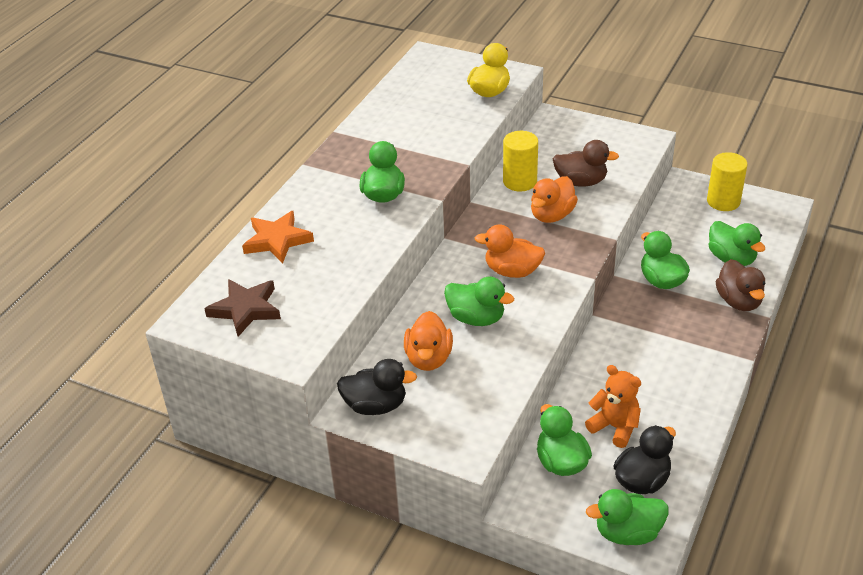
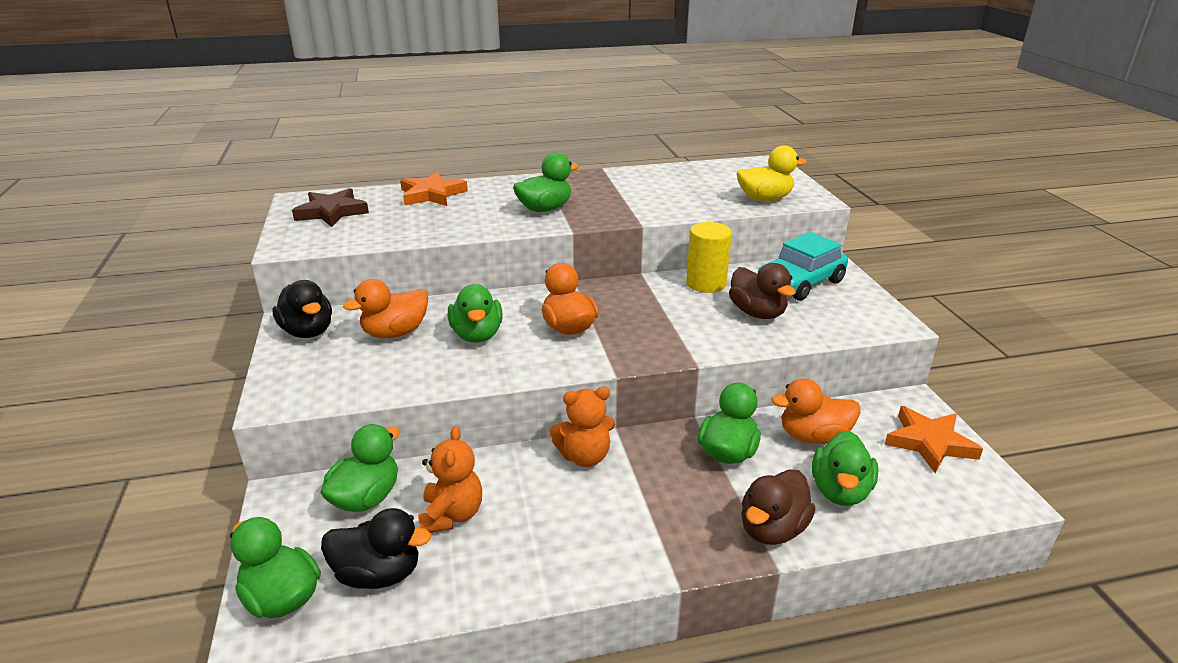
camera: 50 degrees right, 10 degrees down
orange duck [531,176,578,223] -> orange duck moved to [771,378,860,444]
yellow cylinder [707,152,748,211] -> orange star [885,406,983,473]
none -> orange teddy bear [550,387,615,467]
none -> turquoise car [758,232,848,301]

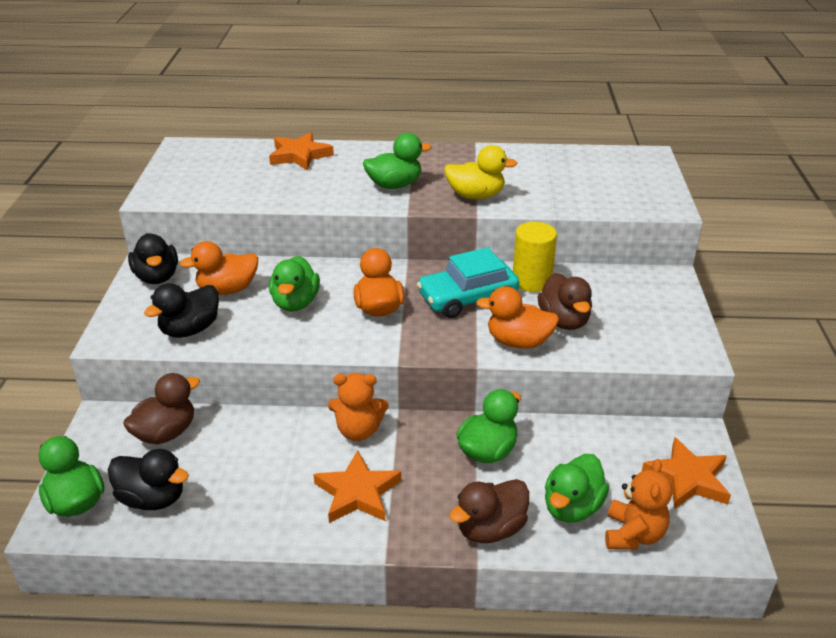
camera: 15 degrees right, 5 degrees up
brown star [292,188,369,227] -> none
green duck [320,424,400,512] -> brown duck [123,373,200,444]
orange teddy bear [418,426,482,533] -> orange teddy bear moved to [605,459,672,550]
yellow duck [737,145,807,201] -> yellow duck moved to [444,145,518,199]
turquoise car [758,232,848,301] -> turquoise car moved to [417,247,519,318]
orange duck [771,378,860,444] -> orange duck moved to [476,286,559,349]
none -> black duck [144,283,219,338]
none -> orange star [313,451,401,523]

